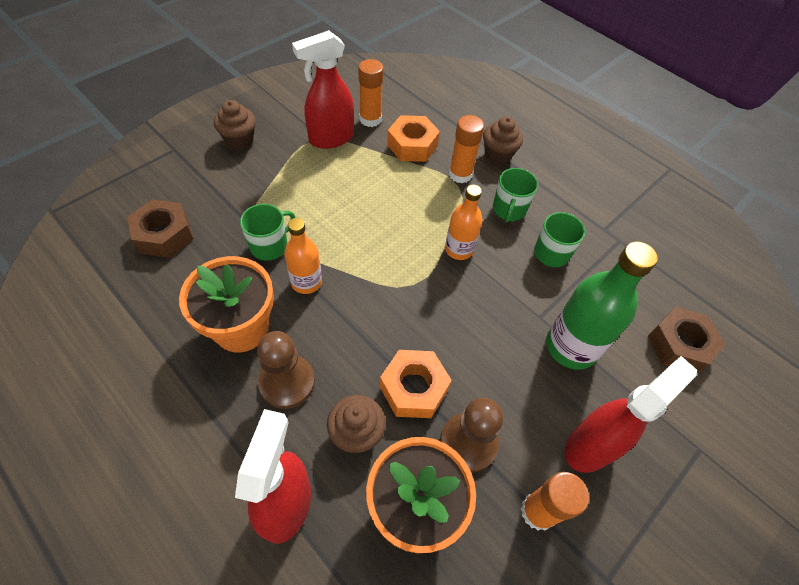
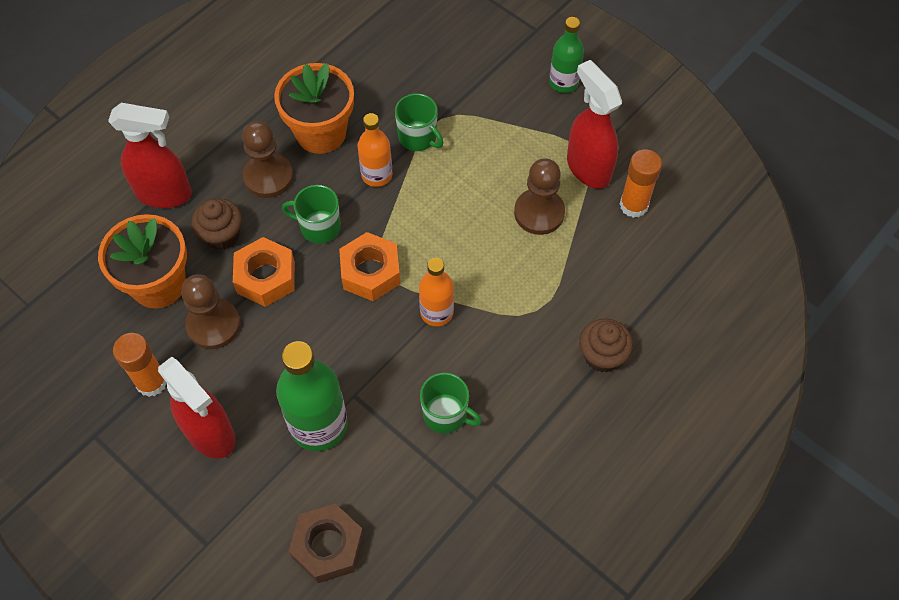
camera: 90 degrees right, 5 degrees up
brown nut [127,199,193,258] -> none
brown cupcake [214,100,256,150] -> green bottle [549,17,584,93]
orange nut [387,115,440,162] -> orange nut moved to [339,232,400,301]
orange glue stick [449,115,484,183] -> none
green mug [493,168,538,223] -> green mug moved to [282,185,341,244]
none -> brown pawn [514,158,565,235]

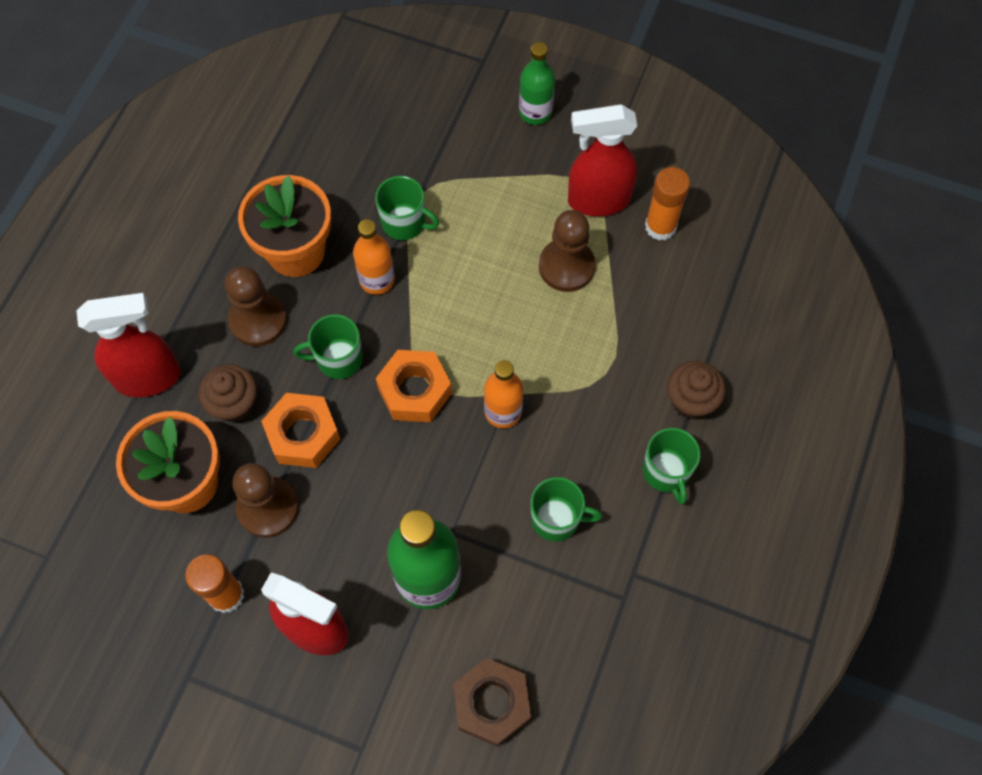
camera: 20 degrees left, 5 degrees up
red spray bottle [567,60,622,189] -> red spray bottle turned 45 degrees counterclockwise [568,104,637,216]
none -> green mug [642,428,700,504]

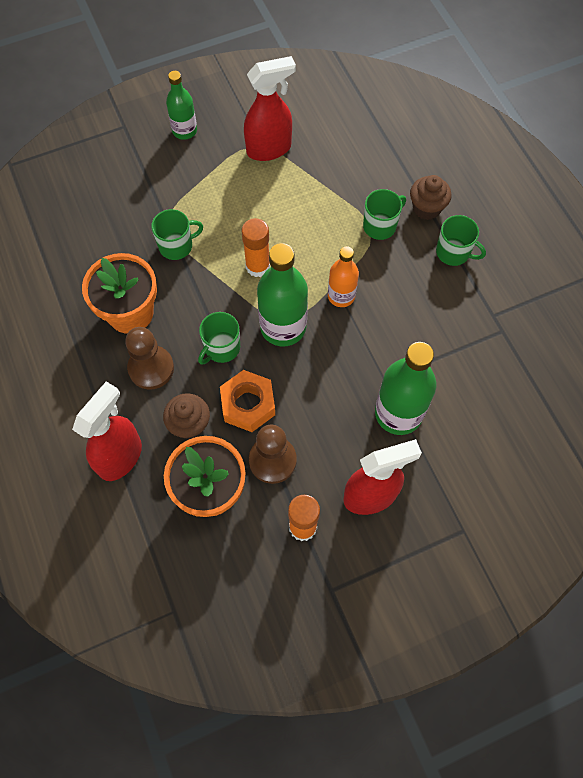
camera: 45 degrees left, 0 degrees up
orange bottle [353,219,395,295] -> none
orange nut [376,350,452,422] -> green bottle [257,243,308,347]
brown nut [453,658,531,747] -> none
green mug [531,477,602,541] -> green mug moved to [363,189,406,240]
brown pawn [539,210,596,292] -> none
red spray bottle [568,104,637,216] -> red spray bottle turned 150 degrees counterclockwise [244,56,296,161]
orange glue stick [645,167,690,240] -> orange glue stick moved to [241,218,270,277]

